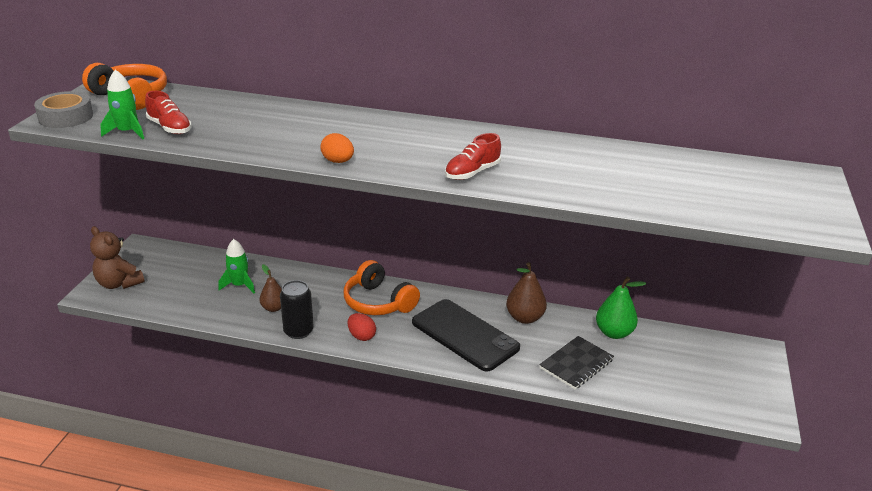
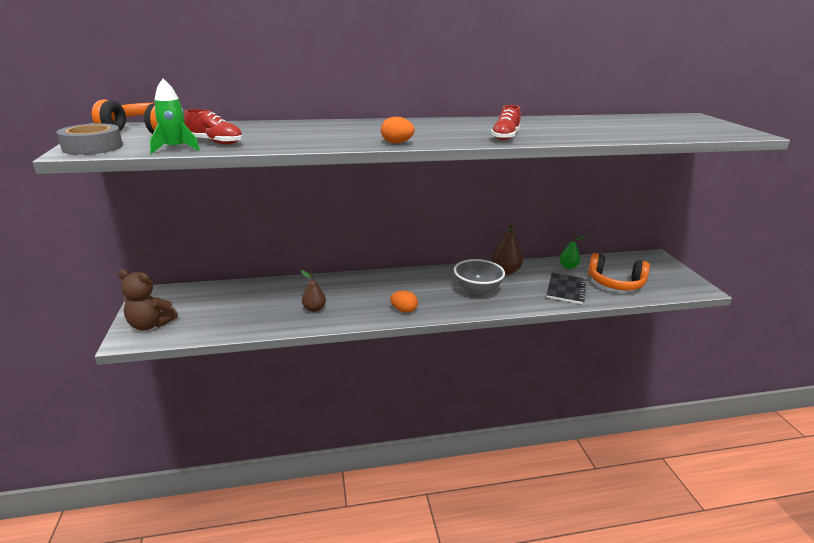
camera: 25 degrees left, 5 degrees down
green rocket [218,239,255,293] -> none
black can [280,280,313,339] -> none
orange headphones [344,260,420,315] -> orange headphones moved to [588,253,650,290]
red egg [348,313,376,341] -> orange egg [390,291,418,313]
black phone [412,299,520,372] -> grey bowl [454,259,505,296]
green pear [596,276,646,339] -> green pear [560,236,586,269], size x0.66

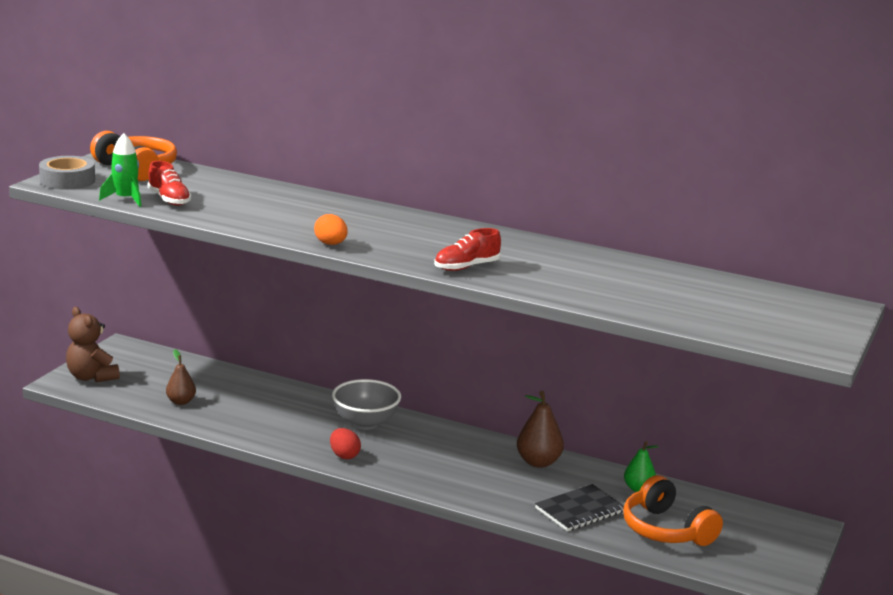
camera: 35 degrees right, 5 degrees down
brown pear [301,270,326,312] -> brown pear moved to [166,349,196,405]
orange egg [390,291,418,313] -> red egg [330,428,361,459]
grey bowl [454,259,505,296] -> grey bowl moved to [332,379,401,430]

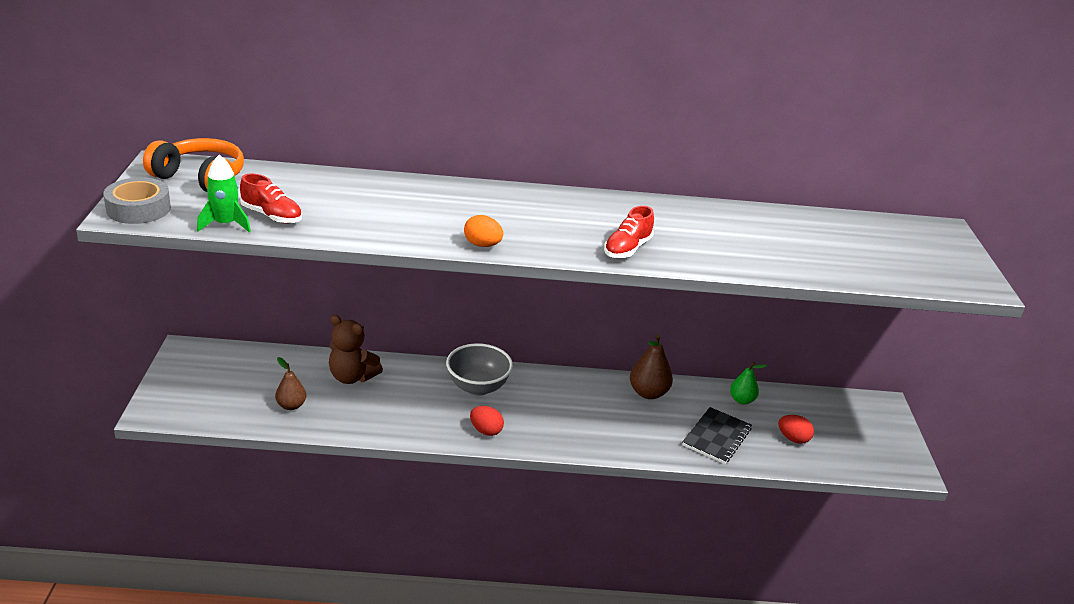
camera: 25 degrees left, 10 degrees up
brown teddy bear [66,307,120,382] -> brown teddy bear moved to [329,315,383,384]
orange headphones [623,475,723,546] -> red egg [778,415,814,444]

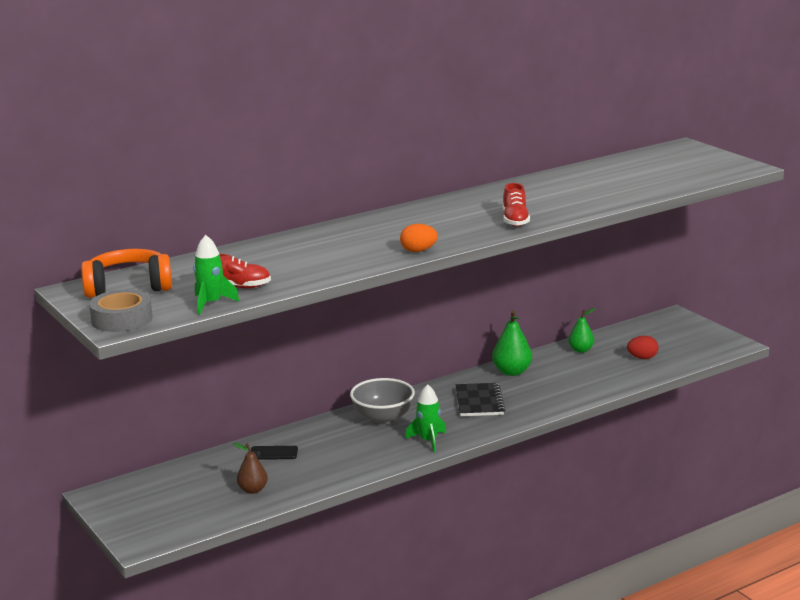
camera: 30 degrees left, 10 degrees down
brown teddy bear [329,315,383,384] -> black phone [251,446,298,460]
red egg [470,406,504,436] -> green rocket [405,384,446,452]
brown pear [630,334,673,399] -> green pear [492,310,532,376]
black notebook [682,407,752,464] -> black notebook moved to [456,383,505,416]

